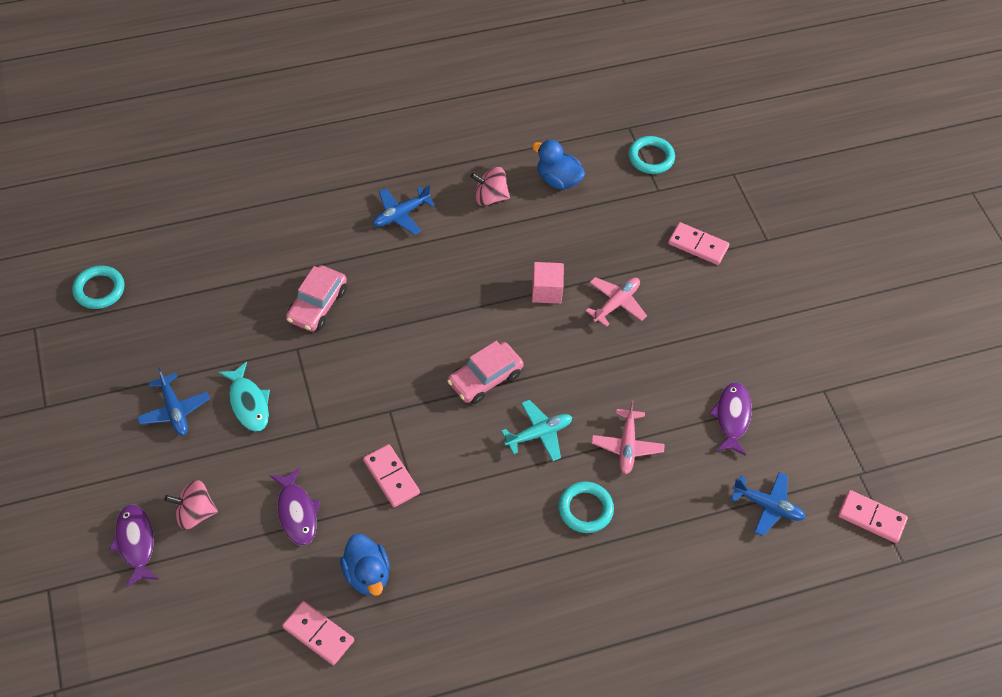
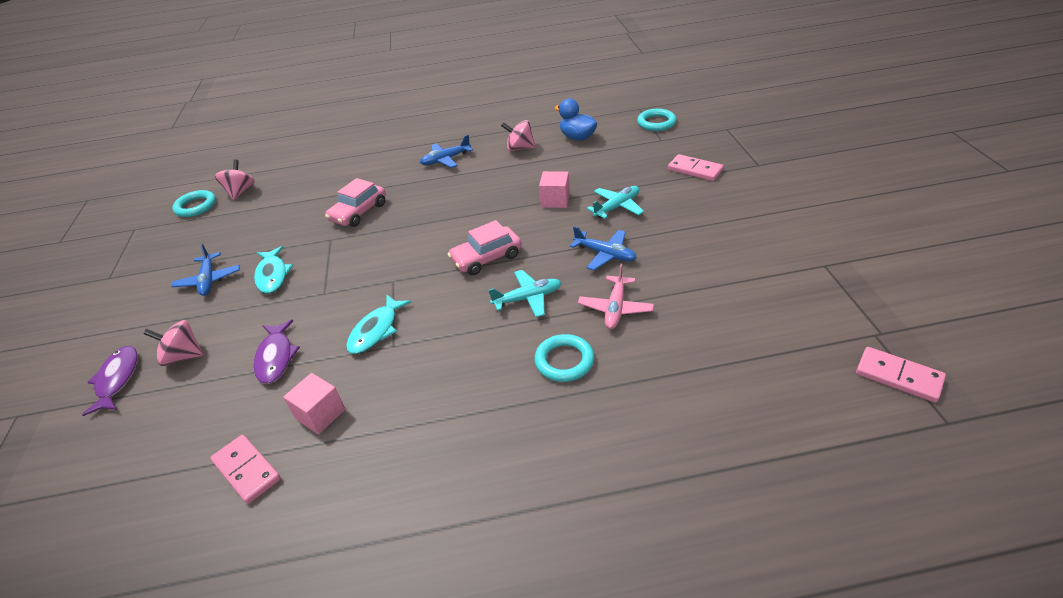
camera: 15 degrees right, 15 degrees down
blue duck [340,534,390,596] -> pink cube [283,373,346,434]
pink domino [363,444,420,507] -> turquoise fish [346,294,411,354]
pink plane [586,277,647,327] -> turquoise plane [587,186,644,219]
purple fish [709,382,752,456] -> none
blue plane [731,472,806,536] -> blue plane moved to [570,226,637,270]
none -> pink spinning top [215,159,255,200]

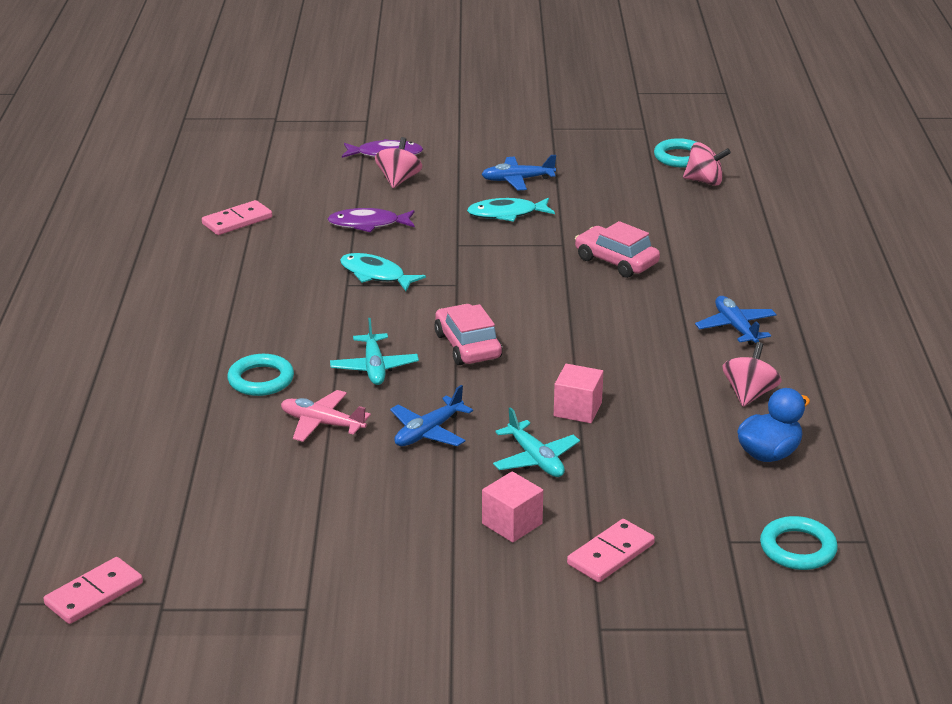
camera: 95 degrees right, 10 degrees down
pink cube [283,373,346,434] -> pink cube moved to [482,471,543,543]

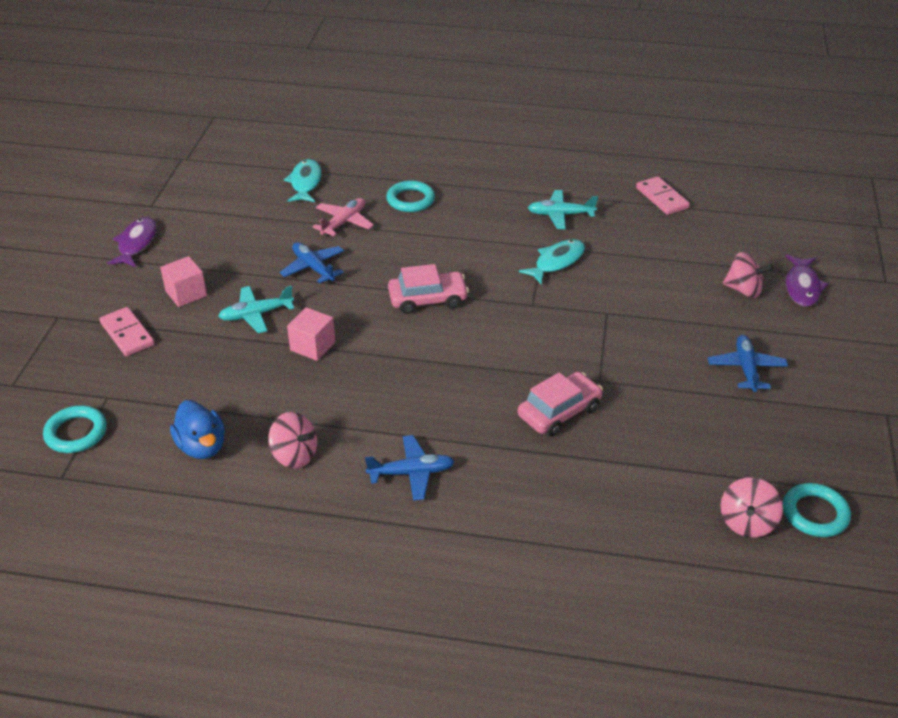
camera: 100 degrees right, 10 degrees up
pink domino [44,557,143,624] -> none
purple fish [328,208,415,233] -> purple fish moved to [107,217,156,267]
turquoise plane [330,318,419,385] -> turquoise plane moved to [528,190,598,229]
turquoise fish [467,198,555,222] -> turquoise fish moved to [284,159,322,202]

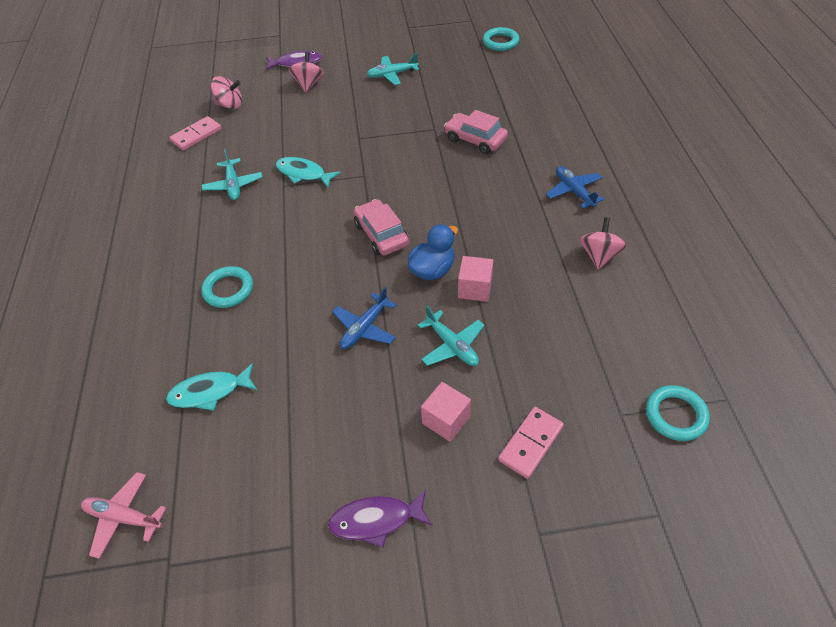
camera: 105 degrees left, 10 degrees up
blue duck [170,400,225,459] -> blue duck moved to [408,224,458,280]
pink plane [312,198,374,236] -> pink plane moved to [81,472,166,559]
blue plane [708,335,788,392] -> turquoise plane [367,53,419,85]
pink spinning top [721,477,783,538] -> pink spinning top moved to [211,76,242,109]

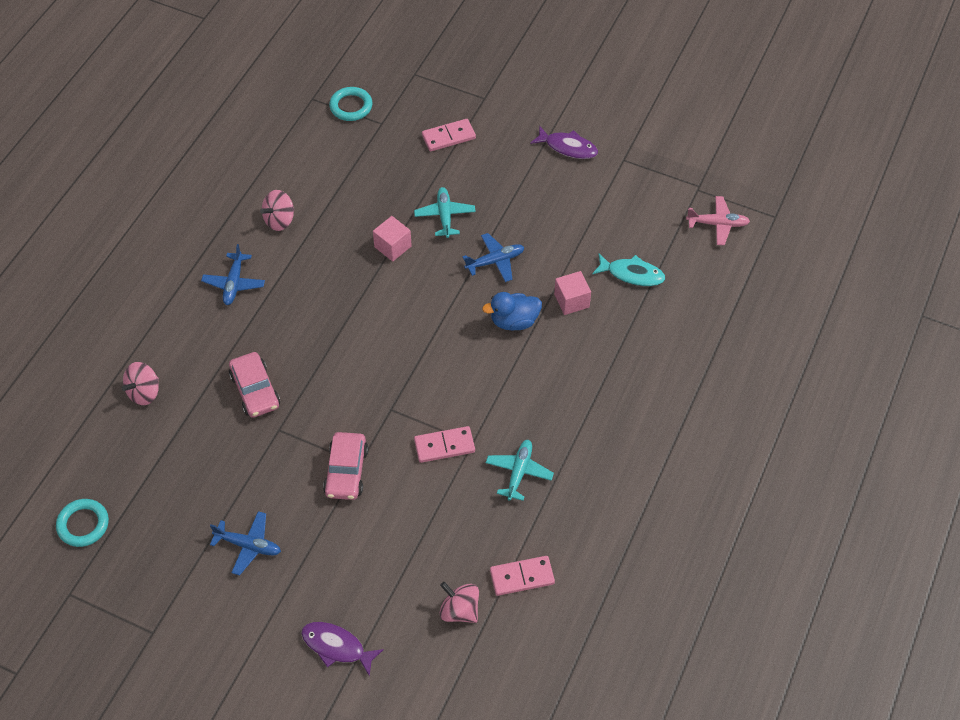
camera: 150 degrees left, 5 degrees up
pink plane [81,472,166,559] -> pink plane turned 45 degrees counterclockwise [686,196,750,245]
turquoise ring [201,266,253,308] -> none
turquoise fish [275,157,341,188] -> pink domino [414,426,475,463]
pink spinning top [289,52,324,93] -> pink spinning top moved to [122,362,159,405]
pink car [354,199,409,256] -> pink car moved to [323,432,368,500]
turquoise plane [367,53,419,85] -> blue plane [210,511,281,576]
blue duck [408,224,458,280] -> blue duck moved to [482,292,542,330]
pink cube [421,382,471,442] -> pink cube moved to [554,271,591,315]

